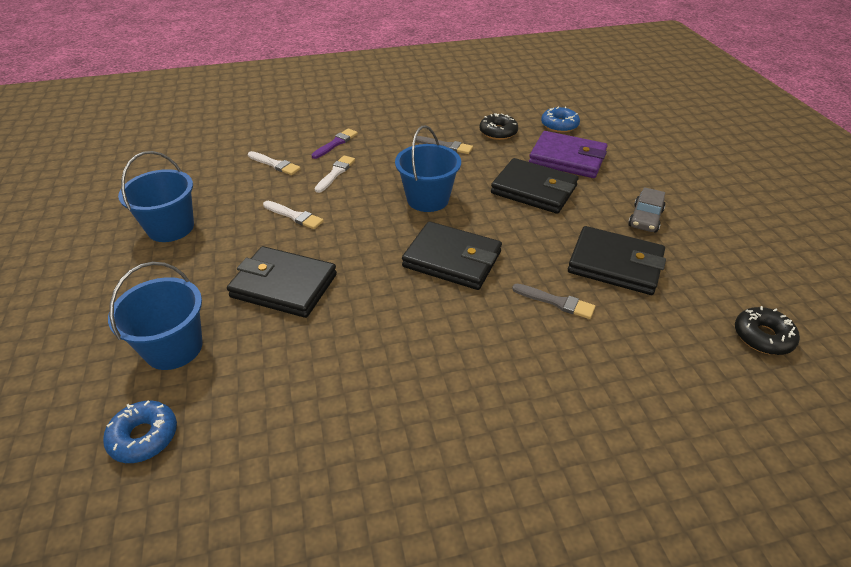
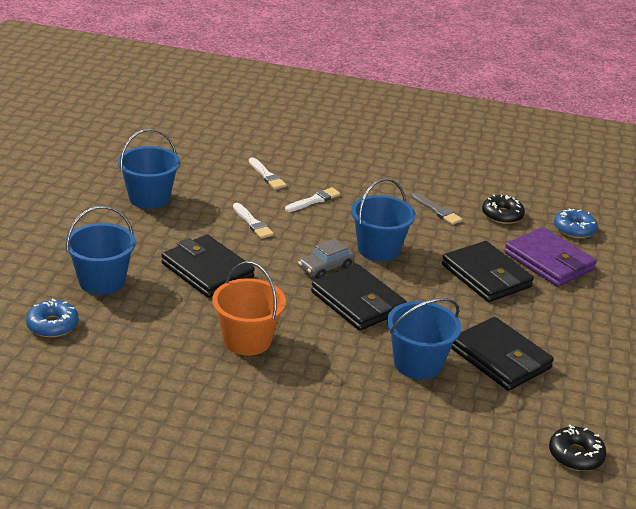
camera: 25 degrees right, 10 degrees down
purple brush [311,128,358,159] -> none
grey brush [512,284,595,319] -> blue bucket [387,298,461,380]
grey car [628,187,665,233] -> grey car moved to [298,238,354,279]
none -> orange bucket [212,261,286,355]

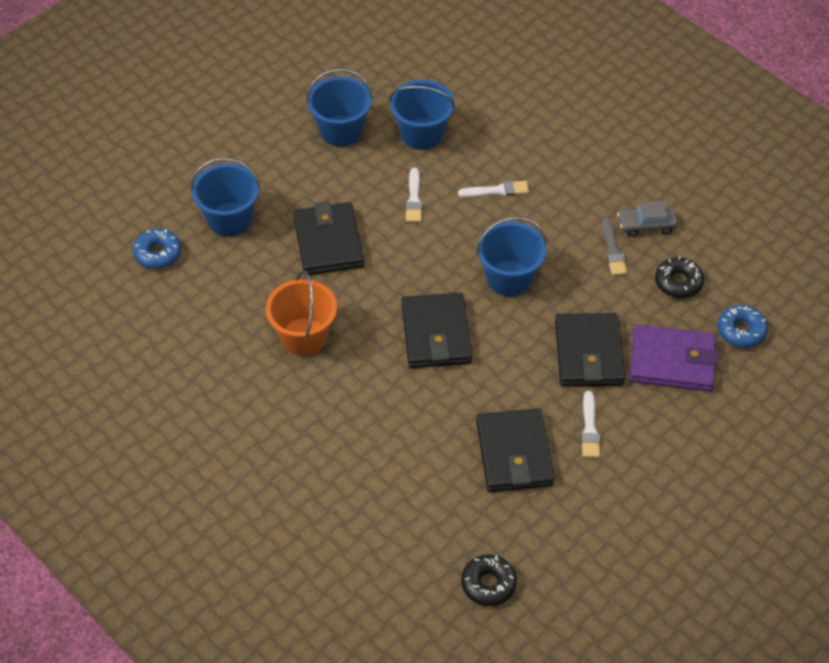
camera: 35 degrees right, 20 degrees up
white brush [249,157,286,189] -> white brush moved to [581,391,600,458]
grey car [298,238,354,279] -> grey car moved to [617,201,677,237]
blue bucket [387,298,461,380] -> blue bucket moved to [389,80,455,150]
purple wallet [504,227,597,287] -> purple wallet turned 75 degrees counterclockwise [629,325,718,392]

